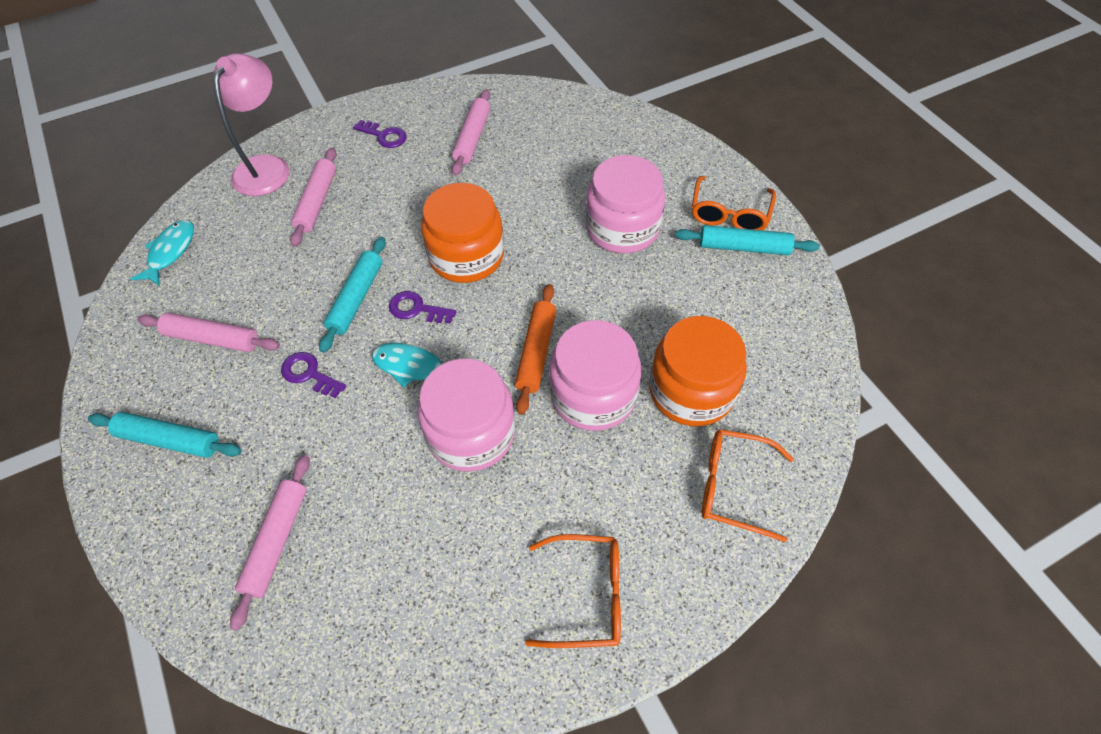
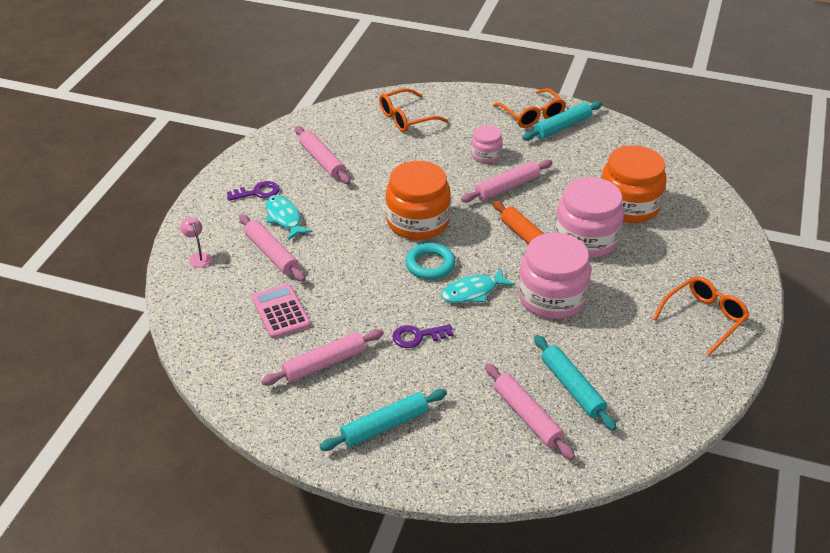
camera: 45 degrees left, 15 degrees down
turquoise fish [131,220,194,286] -> turquoise fish moved to [266,195,312,240]
pink lamp [213,53,290,196] -> pink lamp [180,217,212,268], size x0.42
turquoise rolling pin [319,237,386,353] -> turquoise rolling pin moved to [534,335,617,431]
purple key [389,291,457,324] -> turquoise ring [406,243,455,280]
pink jar [585,155,665,254] -> pink jar [471,125,503,163], size x0.53
orange glasses [702,429,794,542] -> orange glasses moved to [379,88,448,132]
none -> pink calculator [252,284,311,338]
none -> pink rolling pin [461,160,553,203]

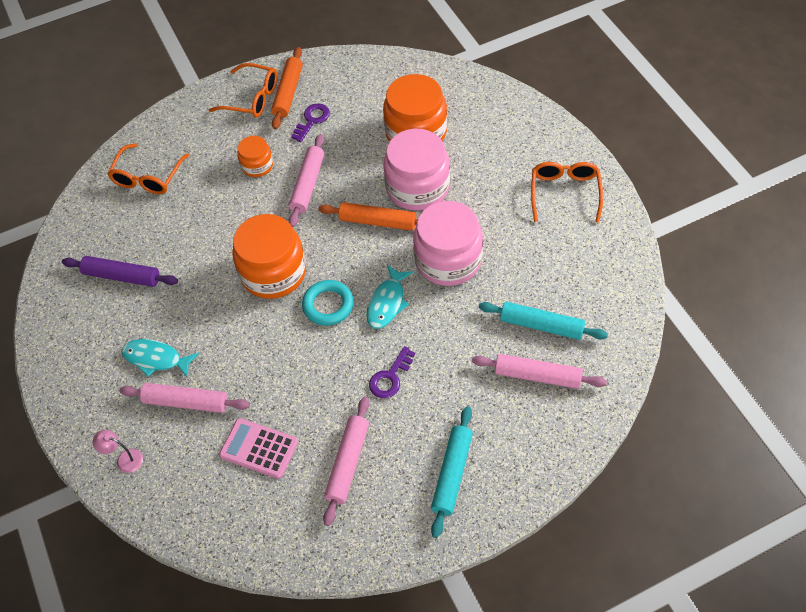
camera: 40 degrees left, 15 degrees up
purple key [227,181,280,201] -> purple key moved to [291,103,330,142]
pink rolling pin [295,126,350,184] -> purple rolling pin [62,256,178,287]
pink jar [471,125,503,163] -> orange jar [237,136,273,177]
turquoise rolling pin [522,101,602,141] -> orange rolling pin [271,47,303,130]

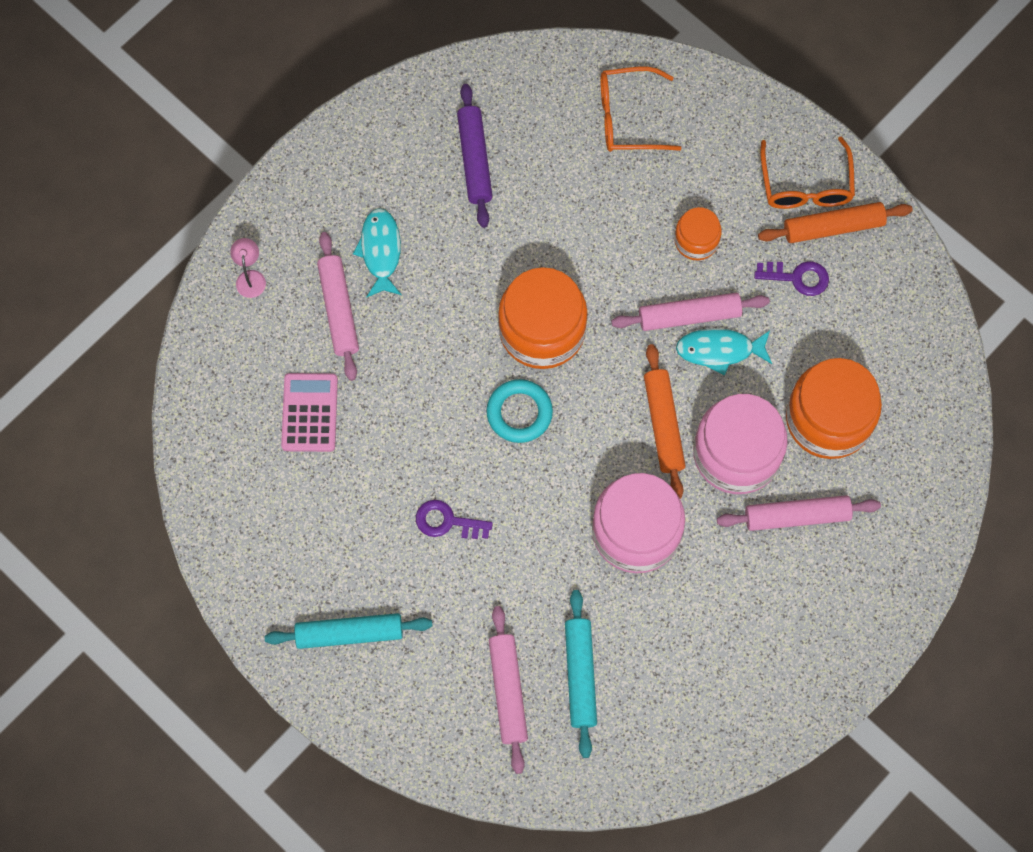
camera: 65 degrees right, 15 degrees up
pink rolling pin [323,397,369,526] -> pink rolling pin moved to [717,495,881,531]
turquoise fish [366,265,413,329] -> turquoise fish moved to [676,328,772,375]
orange glasses [531,162,603,223] -> none

